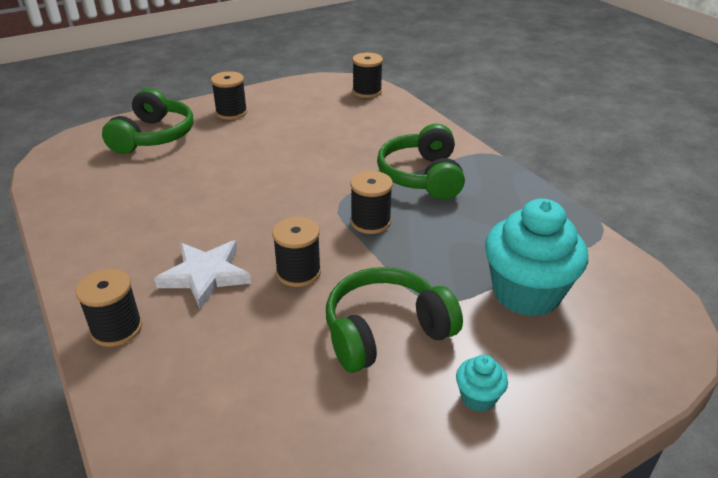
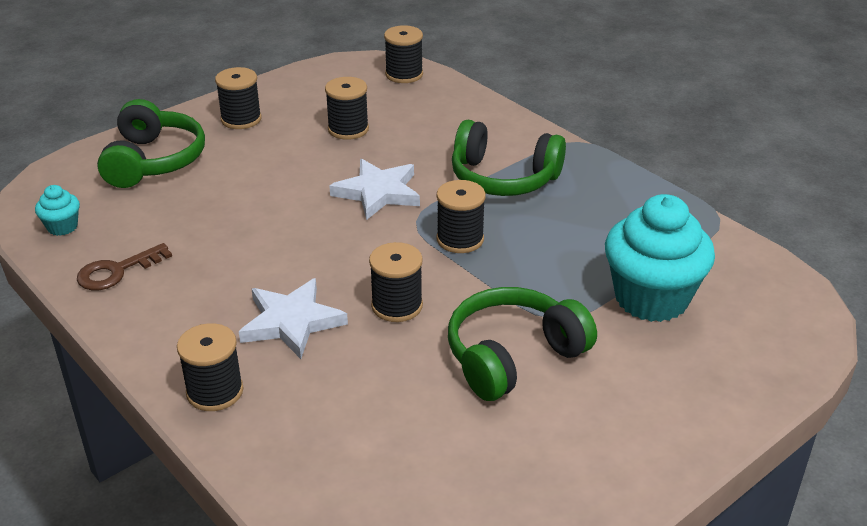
camera: 10 degrees left, 0 degrees up
green headphones [377,124,465,200] -> green headphones turned 60 degrees counterclockwise [452,120,566,196]
turquoise cupcake [456,355,508,412] -> turquoise cupcake moved to [35,185,80,236]
none -> brown key [77,243,172,290]
none -> black spool [325,77,369,140]
none -> white star [329,159,420,220]

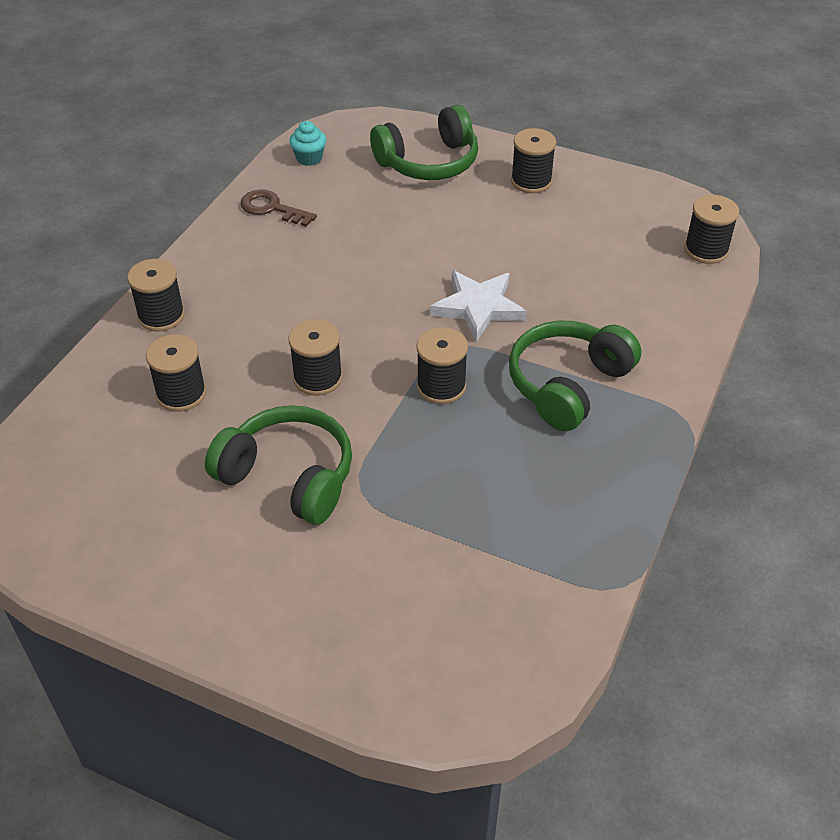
camera: 65 degrees right, 10 degrees up
white star [239,278,348,359] -> none
black spool [325,77,369,140] -> black spool moved to [146,334,206,412]
green headphones [452,120,566,196] -> green headphones turned 45 degrees clockwise [509,321,641,431]
turquoise cupcake [605,194,715,322] -> none

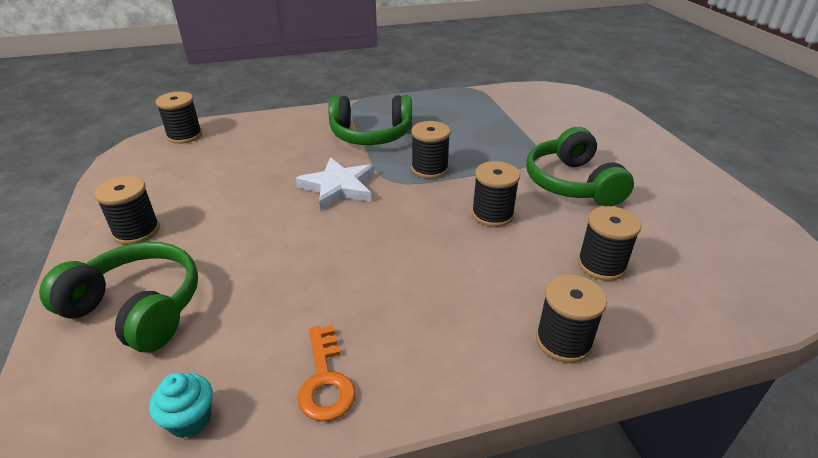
camera: 130 degrees left, 10 degrees down
brown key [241,189,317,227] -> orange key [298,325,356,421]

